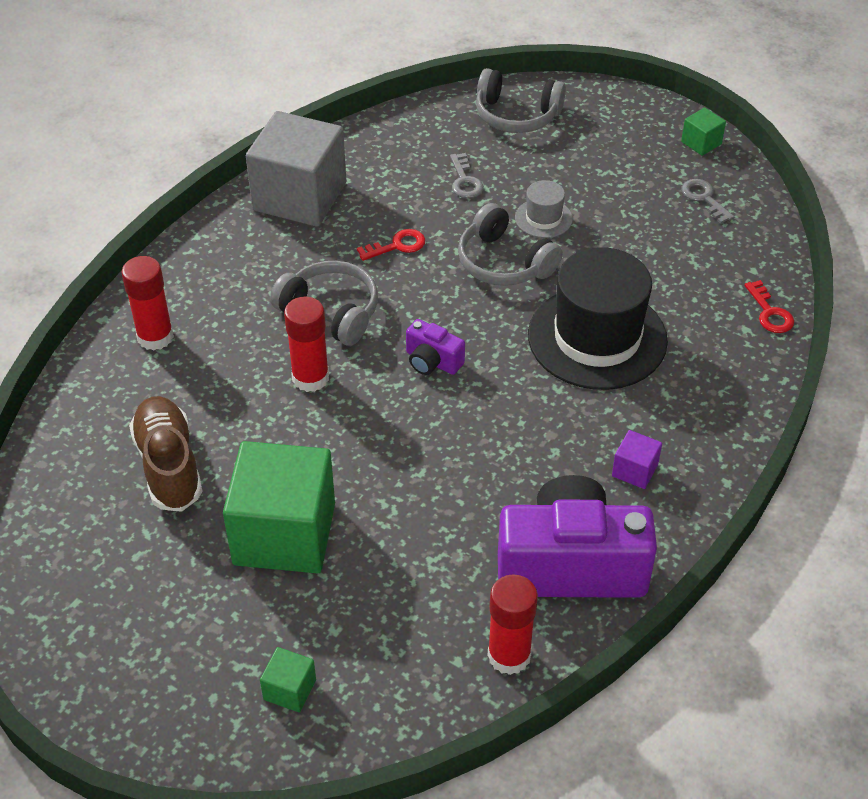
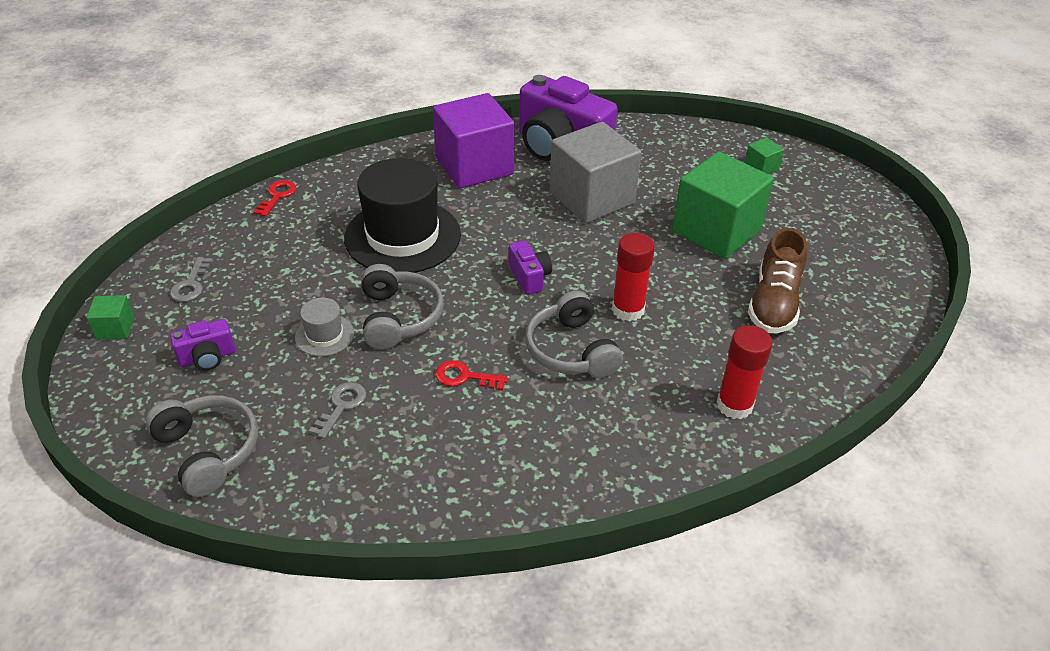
camera: 145 degrees left, 5 degrees down
grey cube [246,111,346,227] -> grey cube moved to [549,122,642,223]
red glue stick [487,574,538,675] -> none
purple cube [612,430,662,489] -> purple cube [433,93,515,188], size x2.39
none -> purple camera [170,319,235,370]

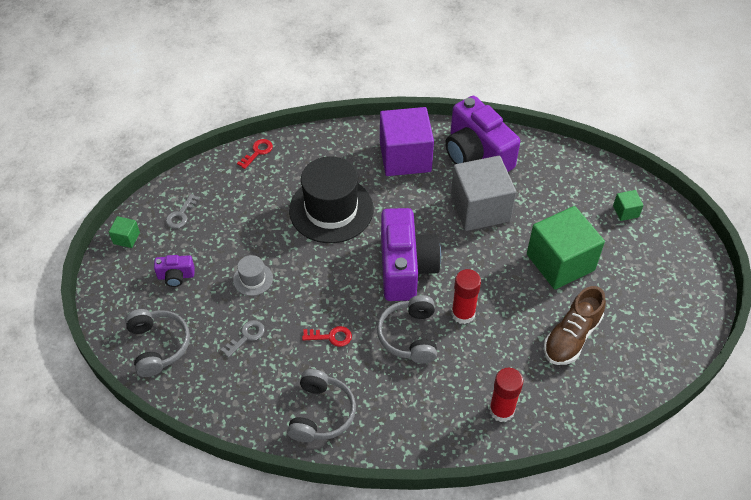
camera: 20 degrees right, 10 degrees up
grey headphones [361,264,444,349] -> grey headphones moved to [287,369,356,442]
red key [435,360,508,391] -> red key turned 150 degrees clockwise [302,326,352,347]
purple camera [509,240,552,295] -> purple camera [381,208,441,301], size x2.24

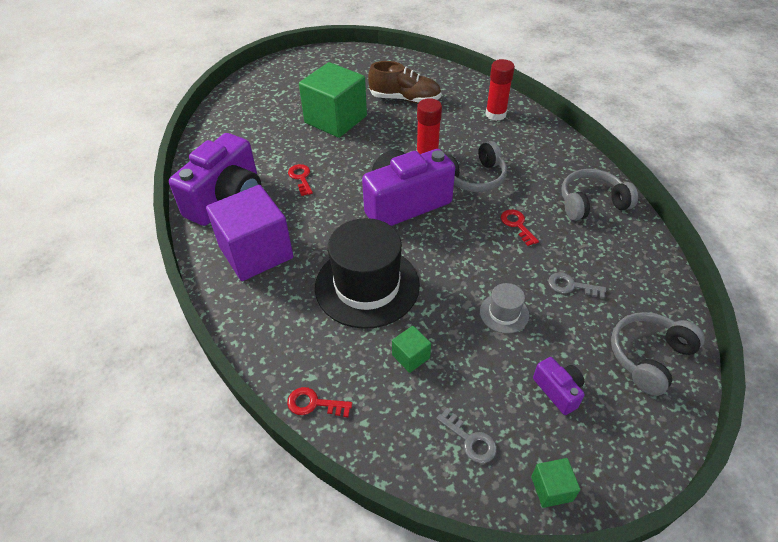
camera: 115 degrees left, 5 degrees down
grey key [166,194,200,229] -> grey key turned 45 degrees clockwise [436,408,497,463]
grey cube [451,156,516,231] -> red key [288,164,313,196]
green cube [613,190,644,221] -> green cube moved to [392,326,431,373]

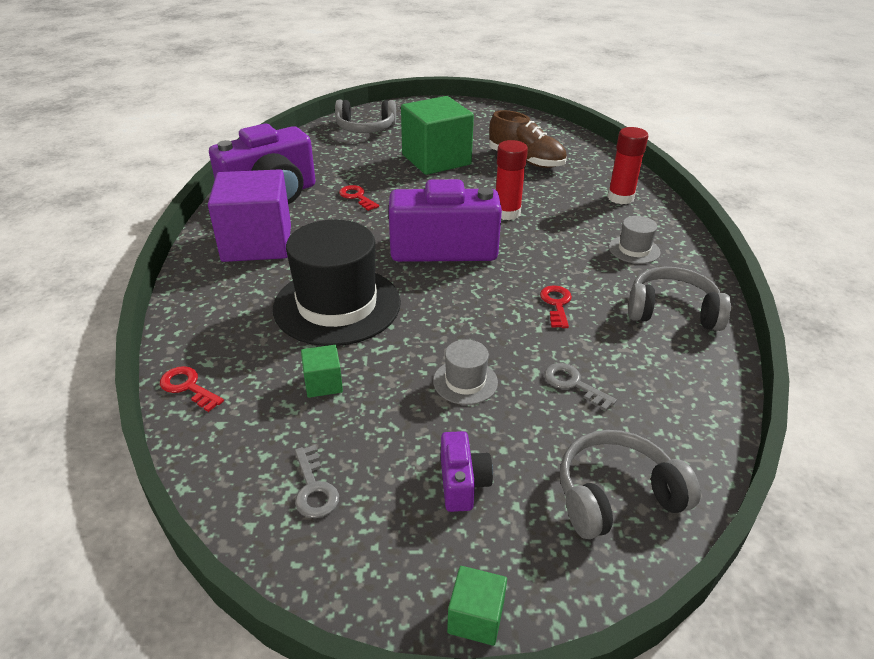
camera: 25 degrees right, 10 degrees down
red key [288,164,313,196] -> red key turned 45 degrees counterclockwise [339,185,379,211]
grey headphones [447,141,507,192] -> grey headphones moved to [335,100,396,133]
green cube [531,458,580,508] -> green cube moved to [447,566,507,646]
none -> grey hat [609,216,660,264]

